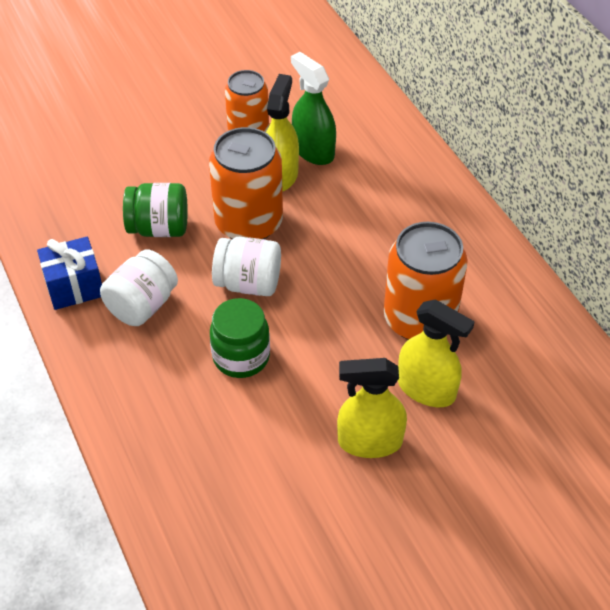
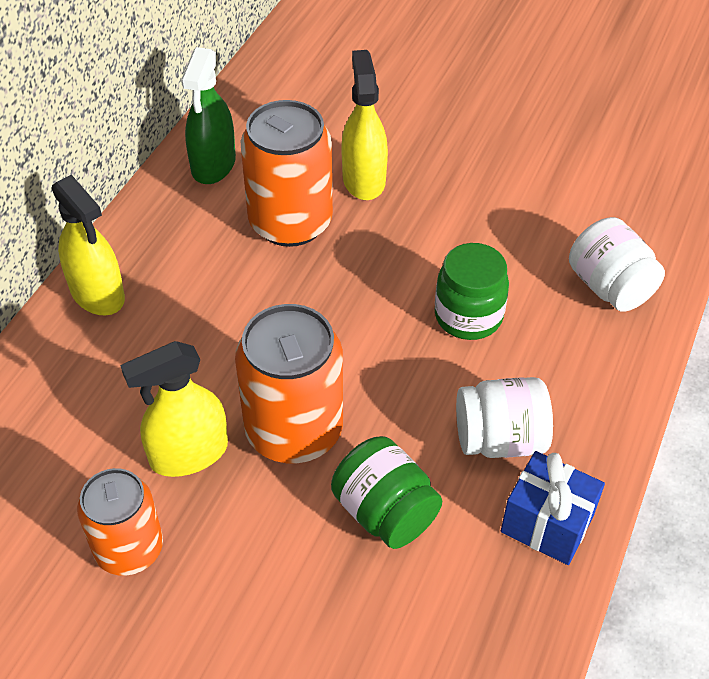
camera: 130 degrees left, 0 degrees up
white jar [212,237,281,296] -> white jar moved to [569,217,665,312]
green spray bottle [291,52,336,165] -> green spray bottle moved to [181,47,236,184]
yellow spray bottle [337,358,407,458] -> yellow spray bottle moved to [52,175,125,316]

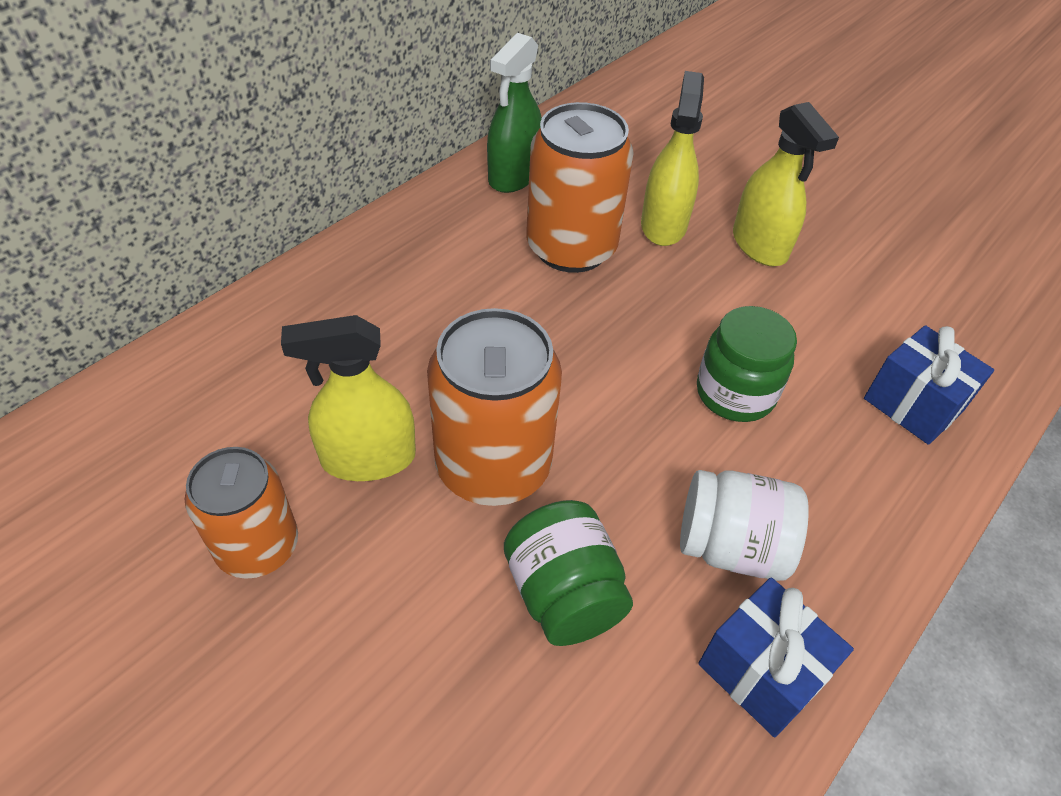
camera: 15 degrees right, 0 degrees up
yellow spray bottle [52,175,125,316] -> yellow spray bottle moved to [733,102,839,267]
white jar [569,217,665,312] -> blue gift [864,325,994,445]

